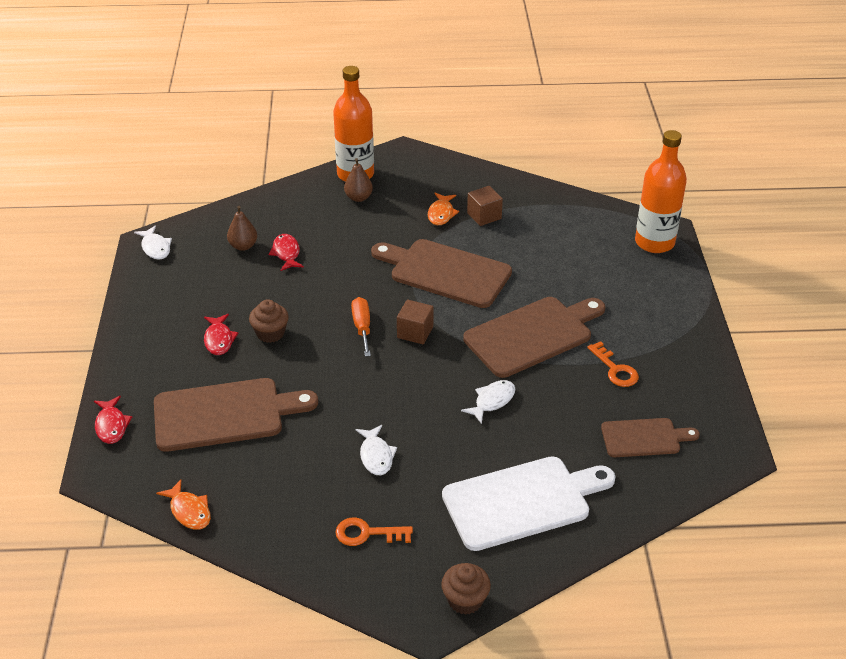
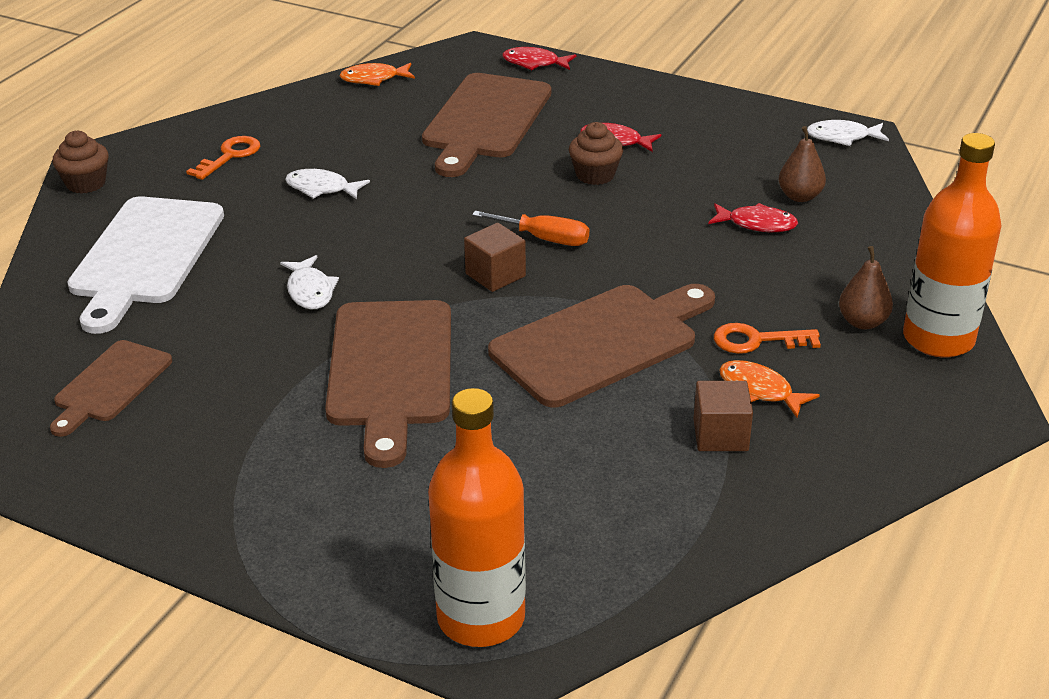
camera: 120 degrees right, 5 degrees down
orange key [587,341,639,387] -> orange key moved to [714,323,821,354]

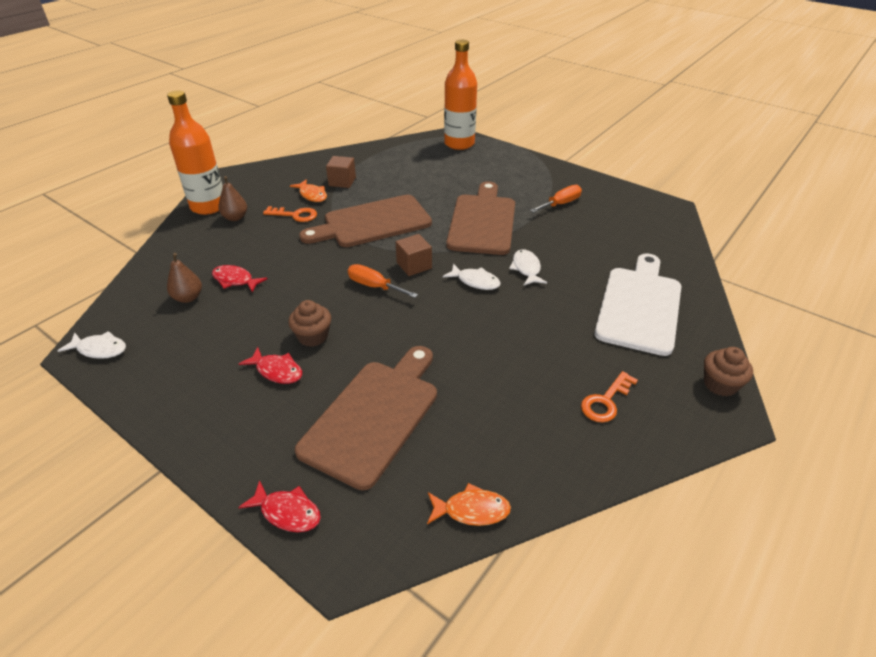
camera: 170 degrees left, 5 degrees up
brown cutting board [50,340,172,437] -> none
white fish [285,169,370,200] -> white fish moved to [443,264,501,290]
none -> orange screwdriver [530,185,582,213]

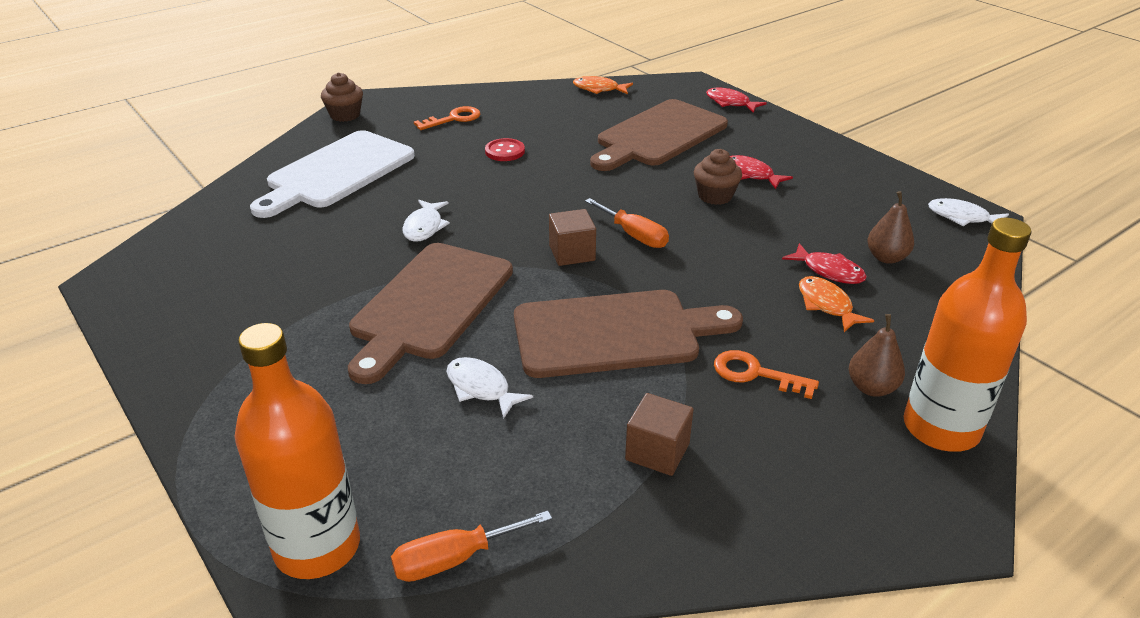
camera: 165 degrees left, 5 degrees down
orange fish [290,179,327,202] -> orange fish moved to [799,276,874,332]
white fish [443,264,501,290] -> white fish moved to [446,357,533,419]
orange screwdriver [530,185,582,213] -> orange screwdriver moved to [391,511,552,582]
none -> red button [485,138,525,161]

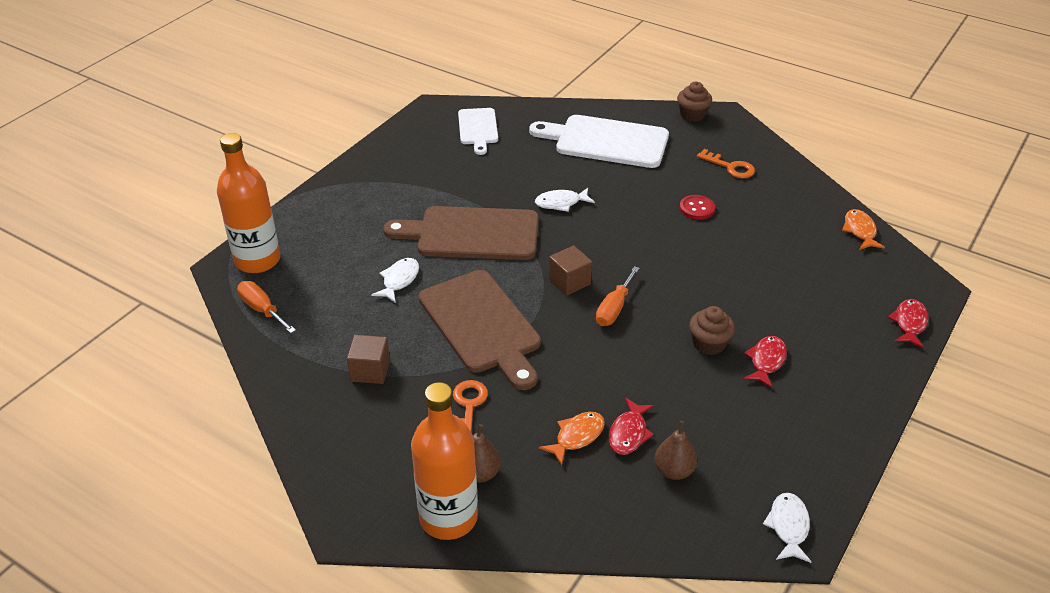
camera: 70 degrees right, 5 degrees up
brown cutting board [590,99,728,171] -> none
none -> white cutting board [458,108,498,155]

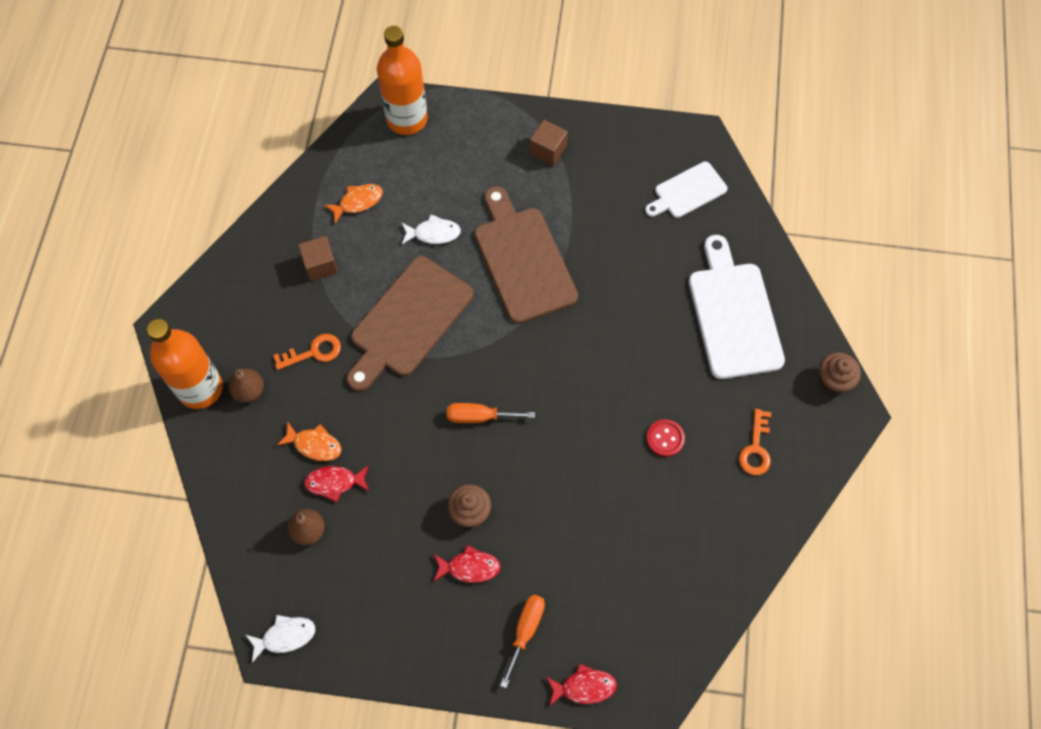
camera: 65 degrees right, 25 degrees up
orange screwdriver [237,281,296,333] -> orange screwdriver moved to [500,594,545,688]
white fish [535,188,595,212] -> none
brown cube [549,245,592,296] -> brown cube moved to [530,120,568,166]
orange fish [842,209,885,250] -> orange fish moved to [324,184,383,224]

